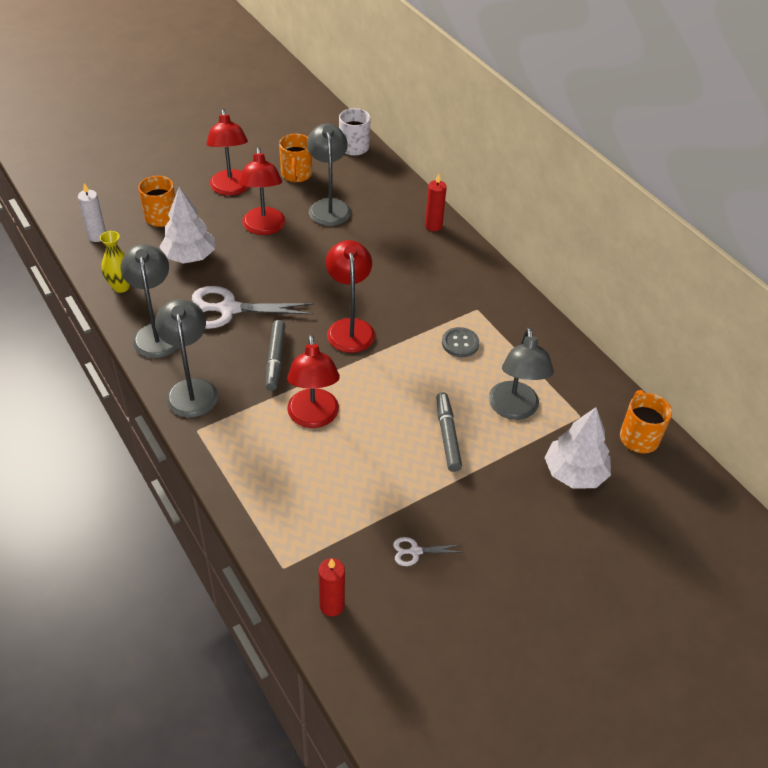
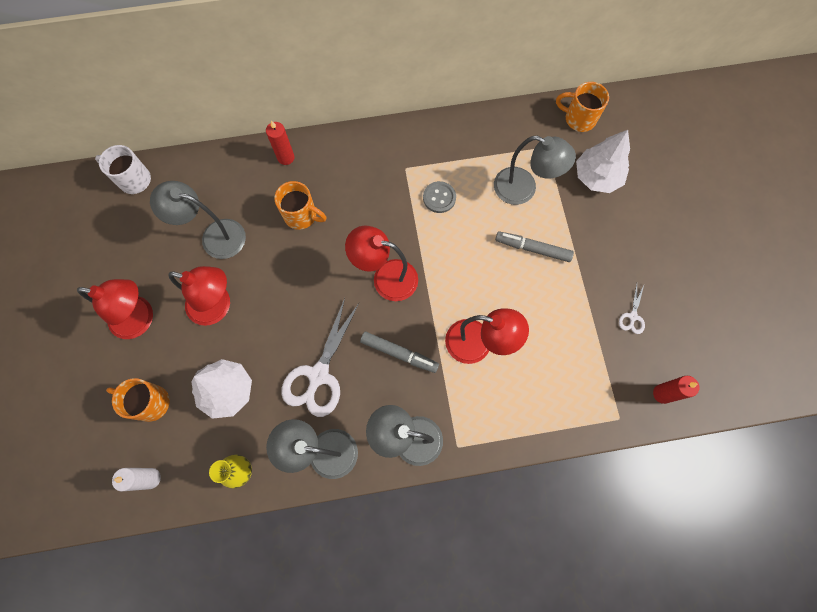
camera: 65 degrees left, 25 degrees up
orange mug [279,134,312,182] -> orange mug moved to [274,181,326,230]

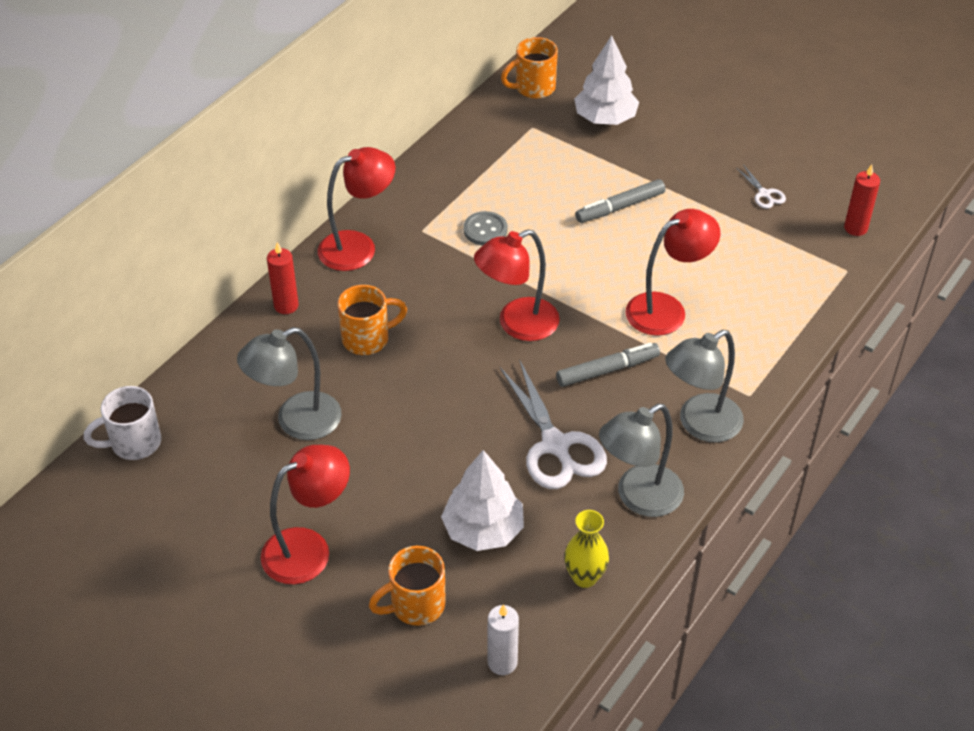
camera: 45 degrees left, 25 degrees down
red lamp [168,266,230,326] -> red lamp moved to [318,147,395,271]
grey lamp [494,136,576,205] -> none

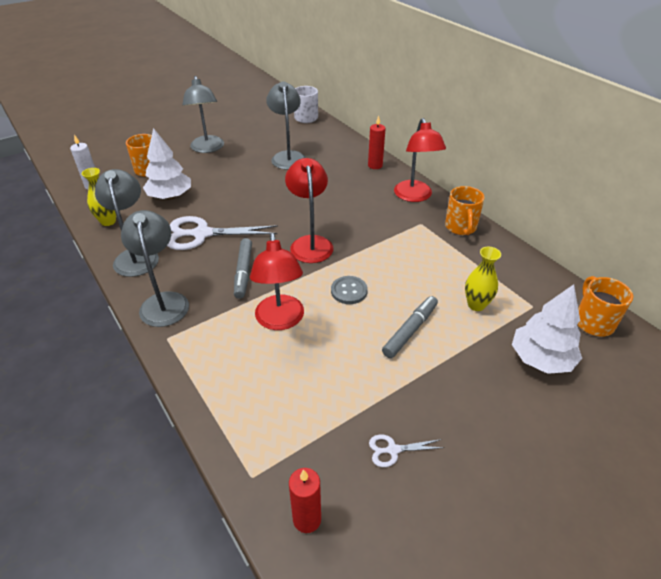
camera: 110 degrees right, 5 degrees down
red lamp [261,445,350,584] -> grey lamp [182,76,224,153]
orange mug [338,285,407,355] -> orange mug moved to [445,186,485,235]
grey button [464,211,508,245] -> grey button moved to [331,276,368,304]
grey marker [575,179,665,223] -> grey marker turned 45 degrees clockwise [382,296,438,358]
none -> yellow vase [465,247,501,311]

